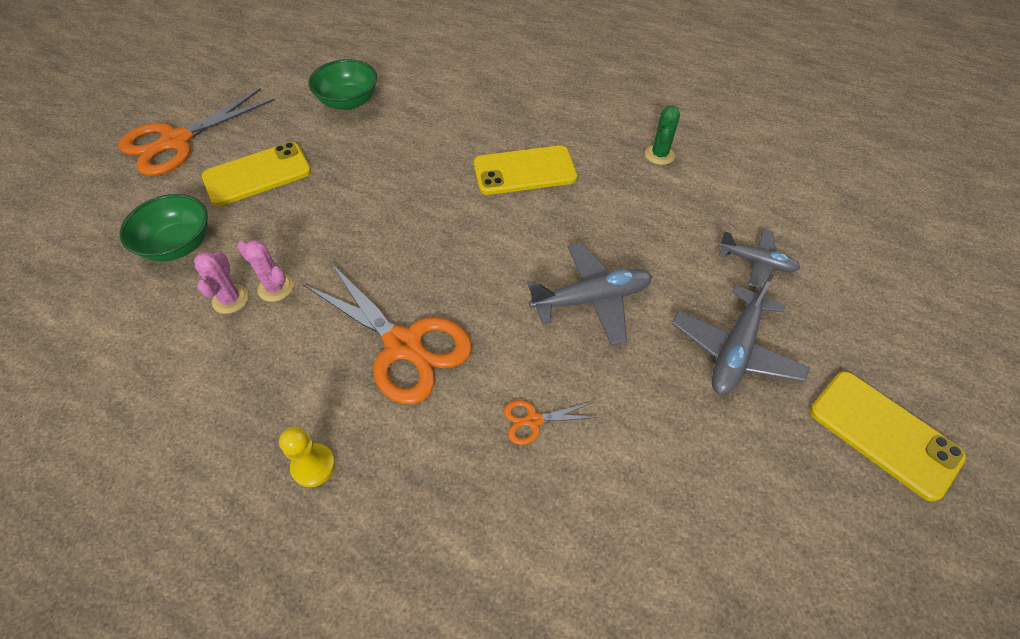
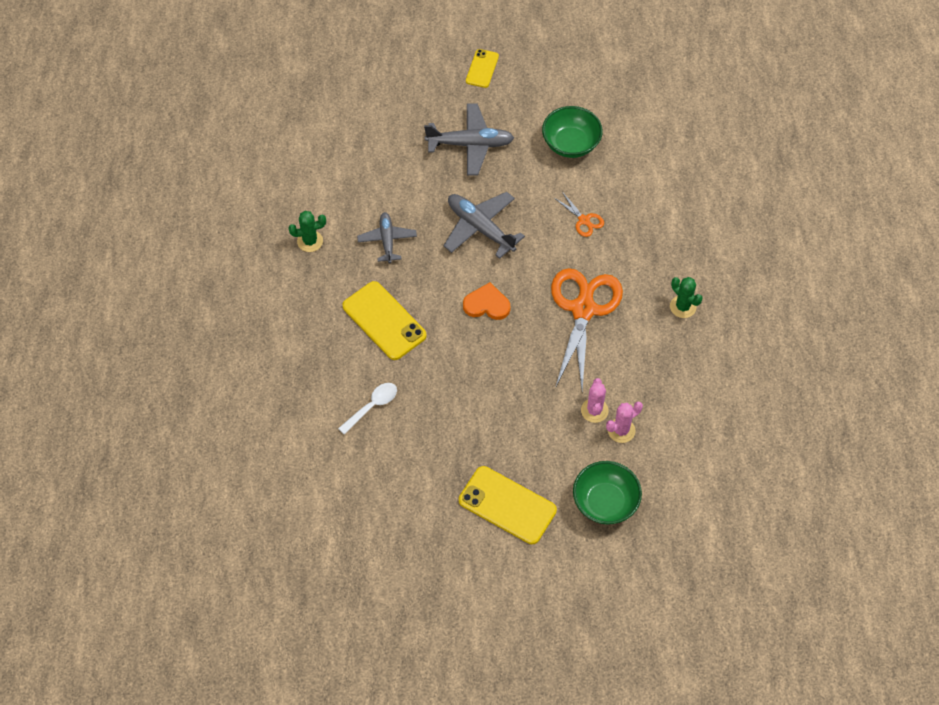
camera: 120 degrees left, 5 degrees up
orange scissors [119,88,275,176] -> none
yellow pawn [279,427,335,487] -> green cactus [670,277,703,318]
green bowl [308,59,377,110] -> green bowl moved to [542,106,603,158]
grey plane [718,229,800,288] -> grey plane moved to [357,212,417,263]
yellow phone [810,371,966,502] -> yellow phone [466,49,499,88], size x0.57
none -> white spoon [338,383,397,435]
none -> orange heart [463,282,511,320]

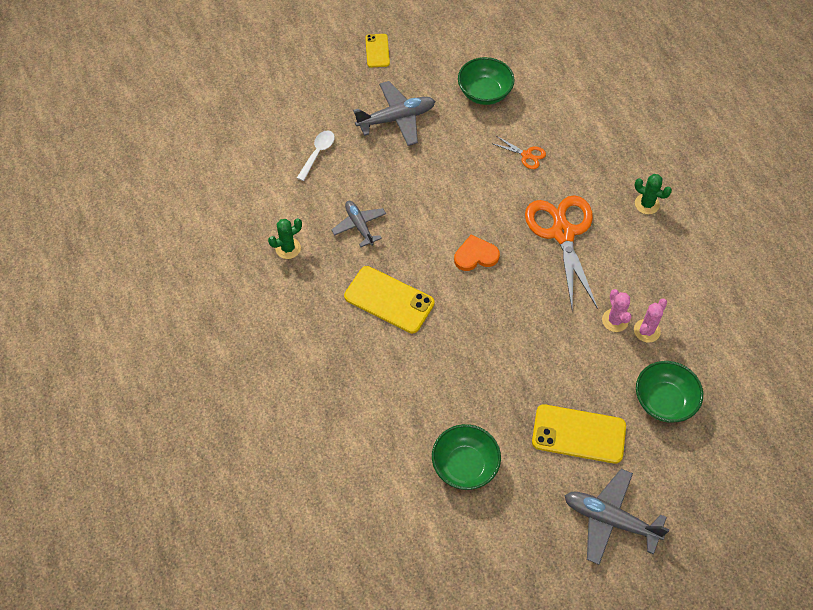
camera: 20 degrees left, 0 degrees up
white spoon [338,383,397,435] -> white spoon moved to [297,130,335,181]
grey plane [443,192,525,259] -> grey plane moved to [565,469,670,565]
none -> green bowl [432,424,501,490]

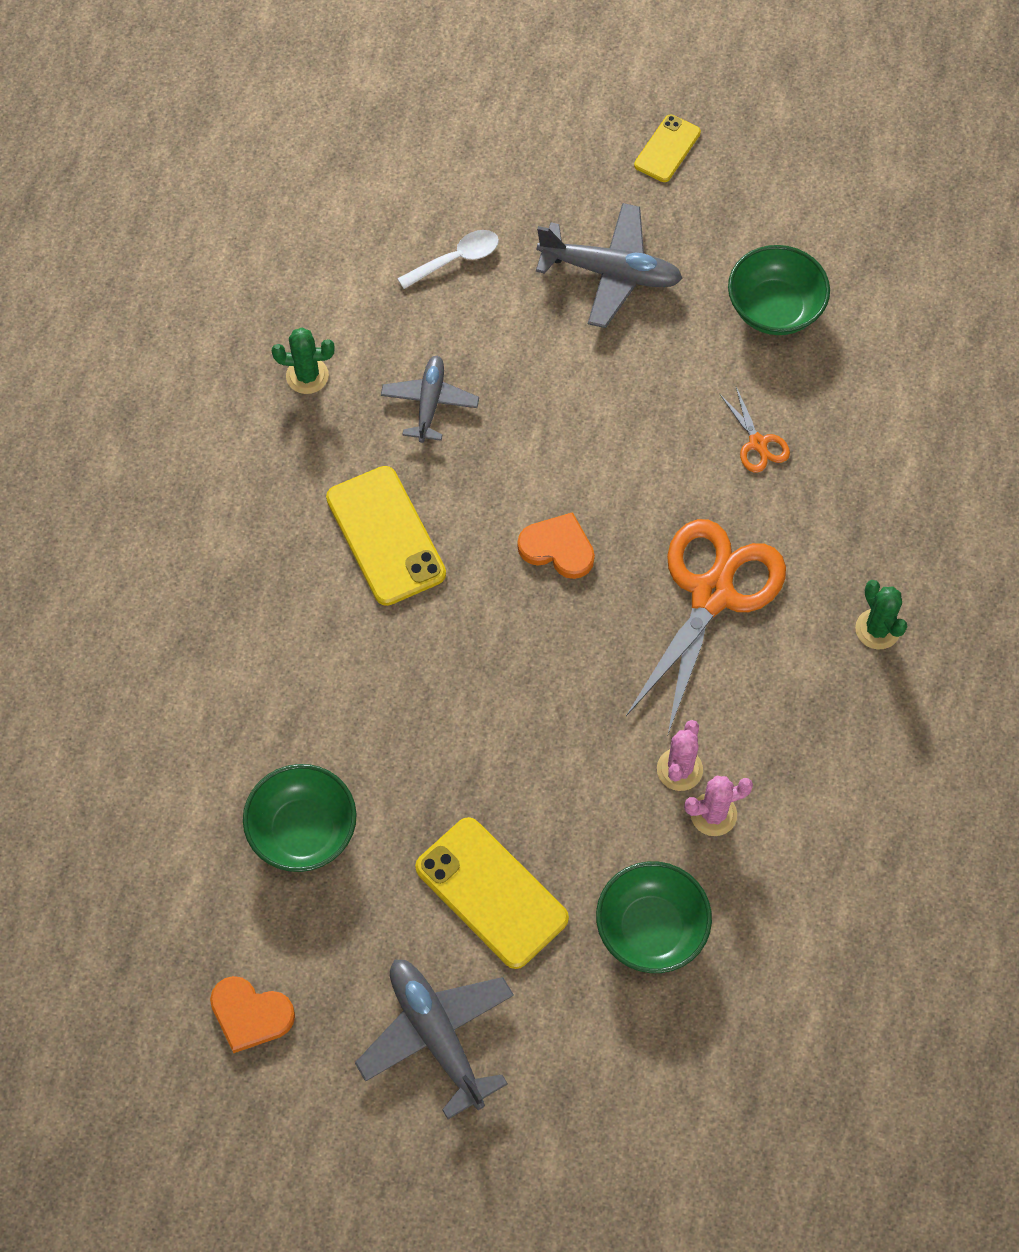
camera: 35 degrees right, 5 degrees up
none -> orange heart [210,976,295,1053]

